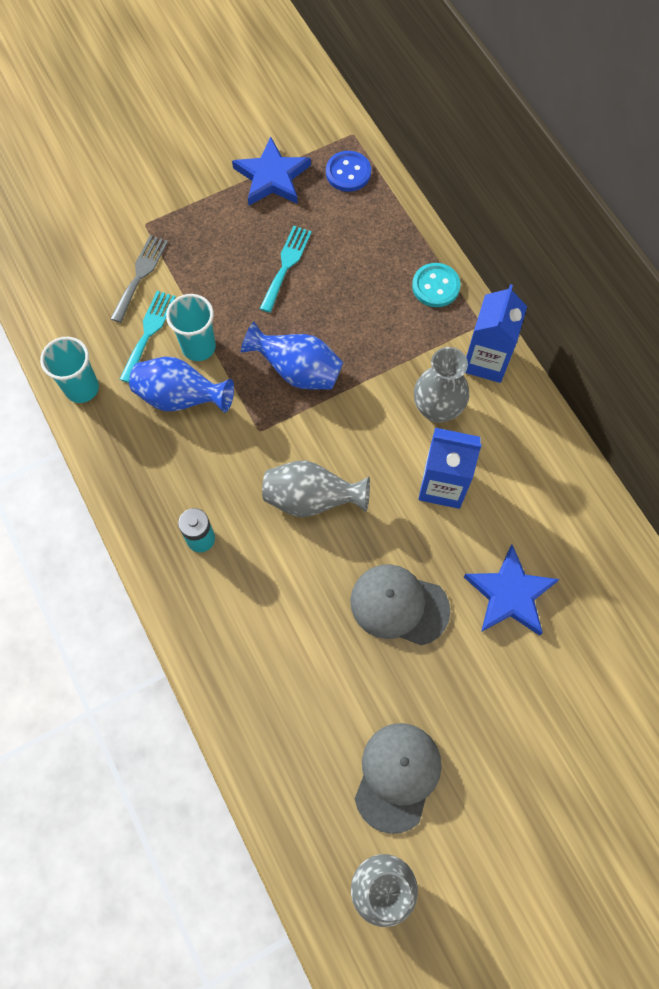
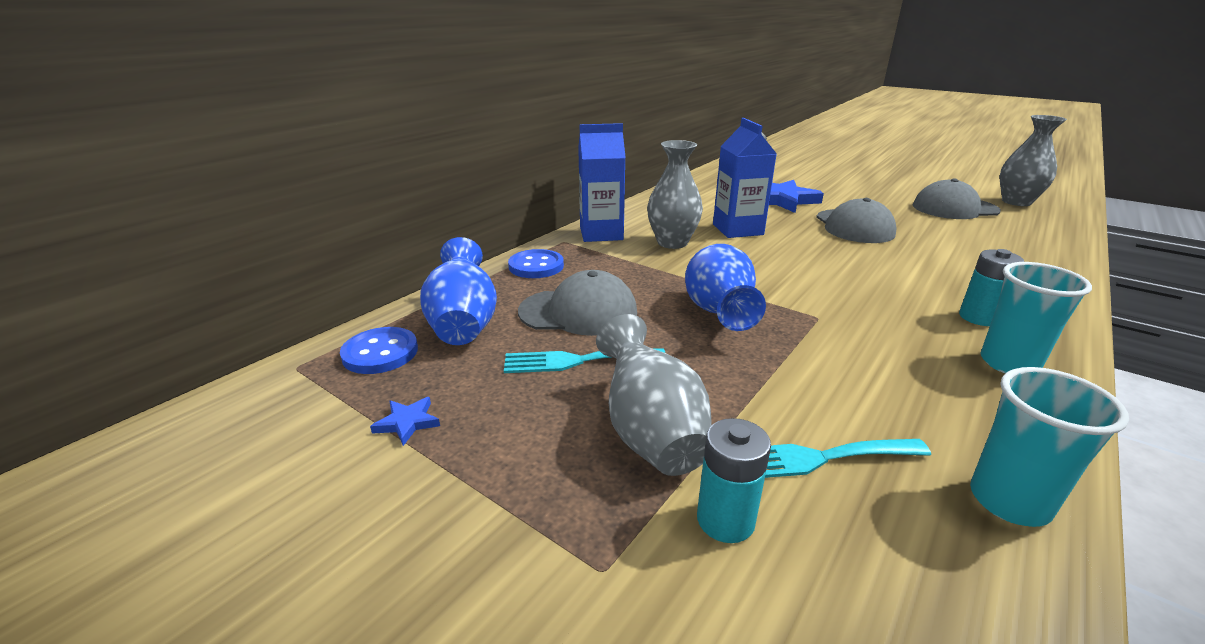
camera: 115 degrees left, 40 degrees down
grey fork [110,235,168,323] -> turquoise battery [697,418,771,543]
blue vase [129,357,234,413] -> blue vase moved to [420,237,497,345]
turquoise cup [166,294,216,361] -> turquoise cup moved to [981,262,1092,373]
blue star [232,137,311,205] -> blue star [370,397,440,446], size x0.44
grey vase [262,460,370,517] -> grey vase moved to [596,314,712,476]
turquoise button [412,263,461,307] -> blue button [508,249,564,278]
none -> grey cap [518,270,637,336]

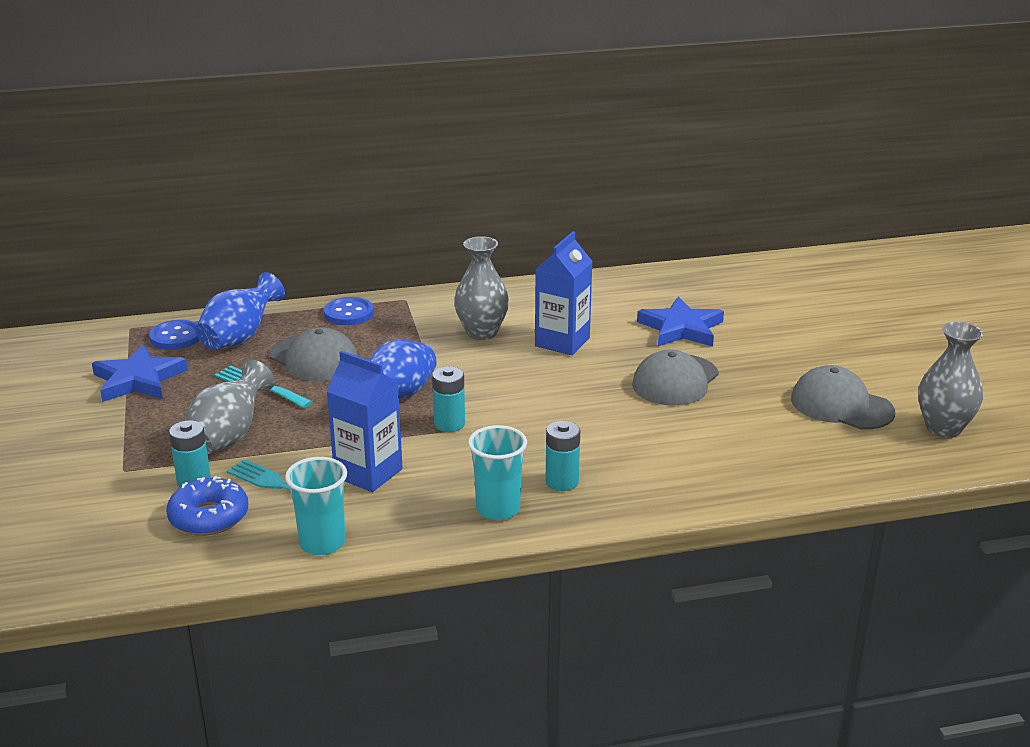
camera: 40 degrees right, 0 degrees up
blue star [370,397,440,446] -> blue star [92,345,188,402], size x2.29
blue carton [578,123,626,242] -> blue carton moved to [326,351,403,492]
none -> blue donut [166,476,248,536]
none -> turquoise battery [432,366,465,432]

